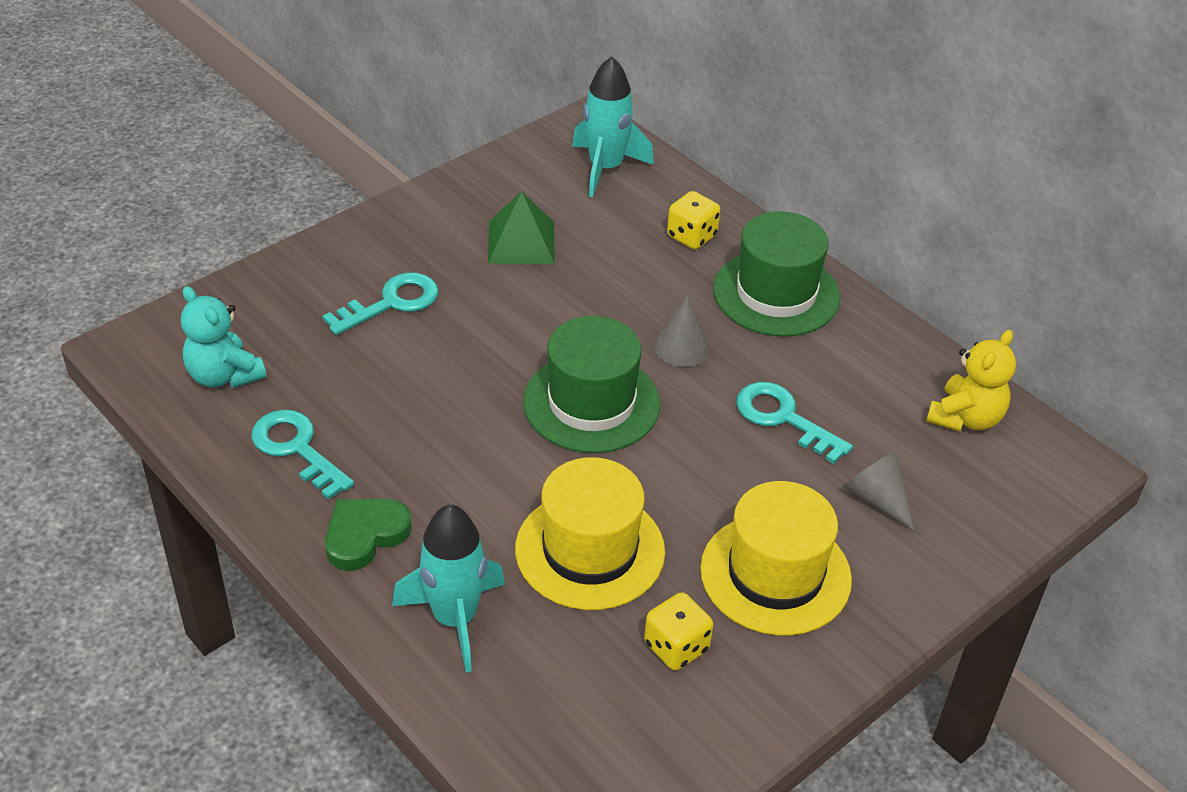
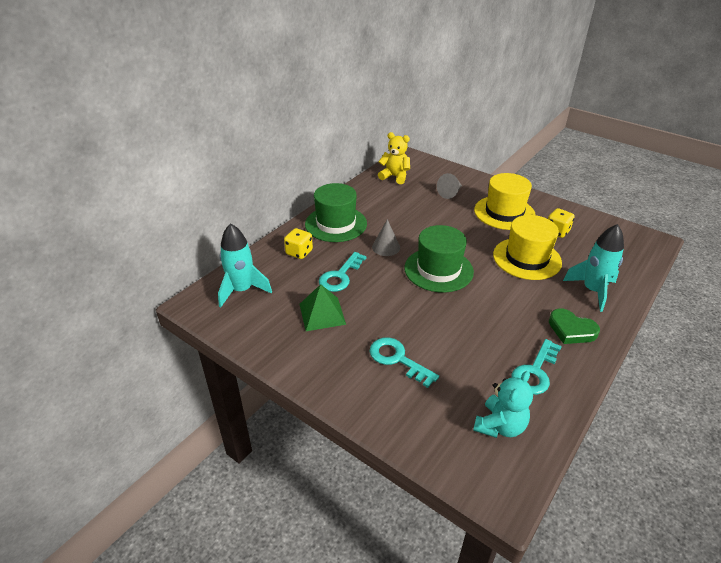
camera: 100 degrees left, 5 degrees down
turquoise key [736,382,853,464] -> turquoise key moved to [319,252,367,292]

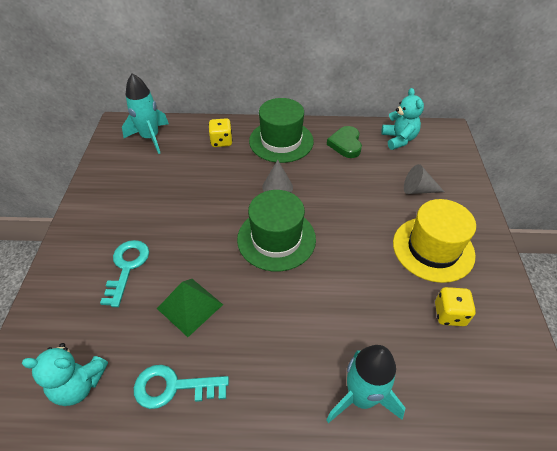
camera: 55 degrees right, 10 degrees up
green pyramid [300,284,346,331] -> green pyramid moved to [157,279,223,337]
turquoise key [319,252,367,292] -> none
yellow teddy bear [378,132,410,184] -> turquoise teddy bear [381,88,424,150]
yellow hat [493,215,562,280] -> none
green heart [549,309,600,344] -> green heart moved to [327,126,362,158]

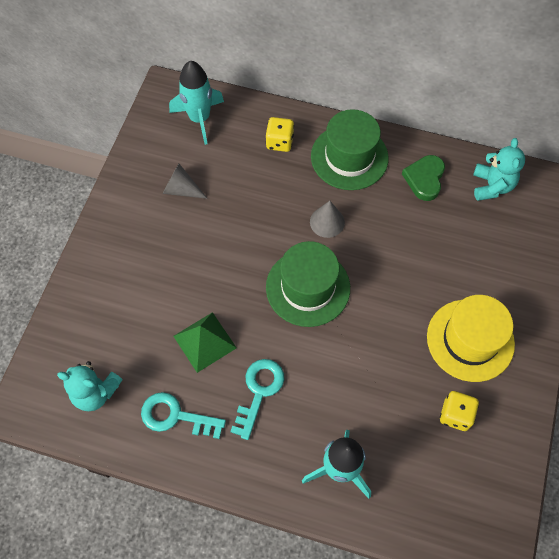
camera: 15 degrees right, 15 degrees up
turquoise key [100,240,149,307] -> turquoise key moved to [230,359,284,440]
grey cone [404,164,444,194] -> grey cone moved to [163,164,208,199]

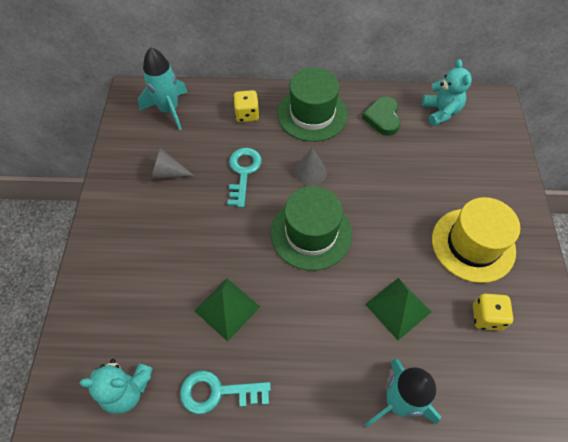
camera: 15 degrees left, 5 degrees down
turquoise key [230,359,284,440] -> turquoise key moved to [228,148,262,208]
none -> green pyramid [365,278,431,340]

